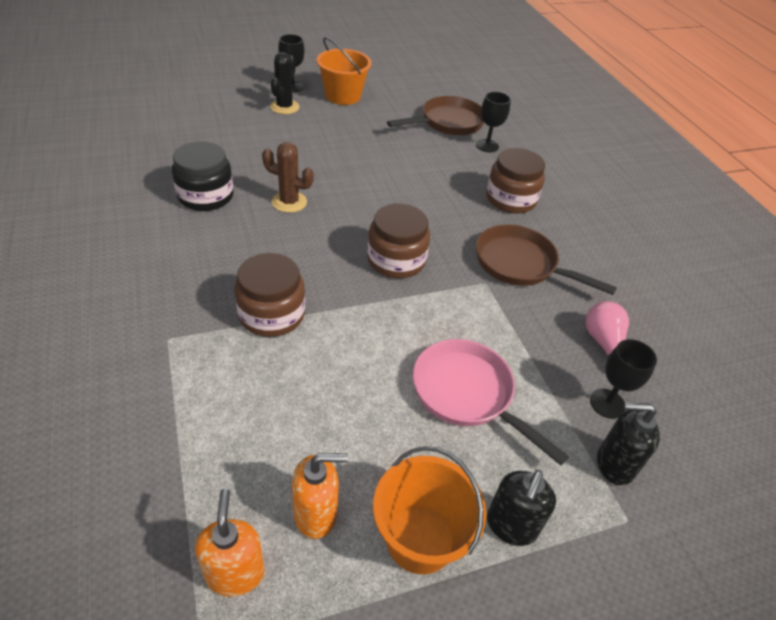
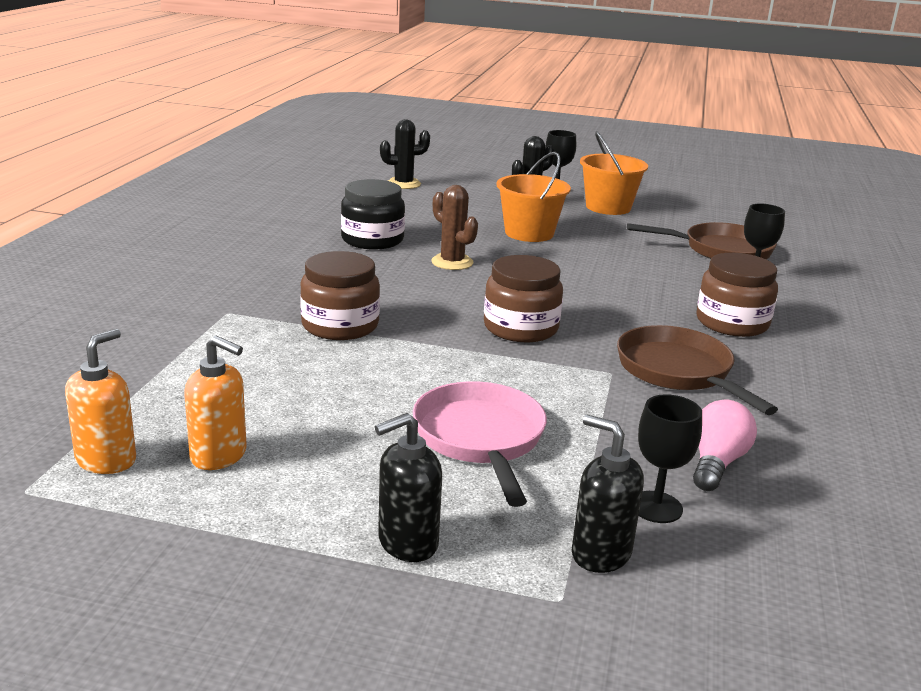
camera: 35 degrees right, 20 degrees down
orange bucket [373,446,486,574] -> orange bucket moved to [496,152,571,242]
none -> black cactus [380,119,430,189]

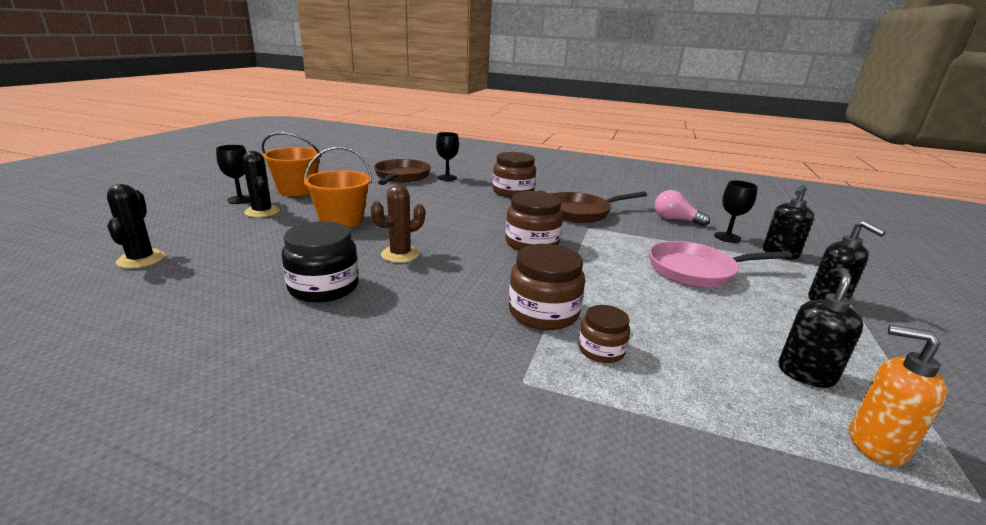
camera: 85 degrees left, 0 degrees up
orange soap dispenser [184,336,247,470] -> black soap dispenser [778,268,863,388]
none -> brown jar [578,305,630,363]

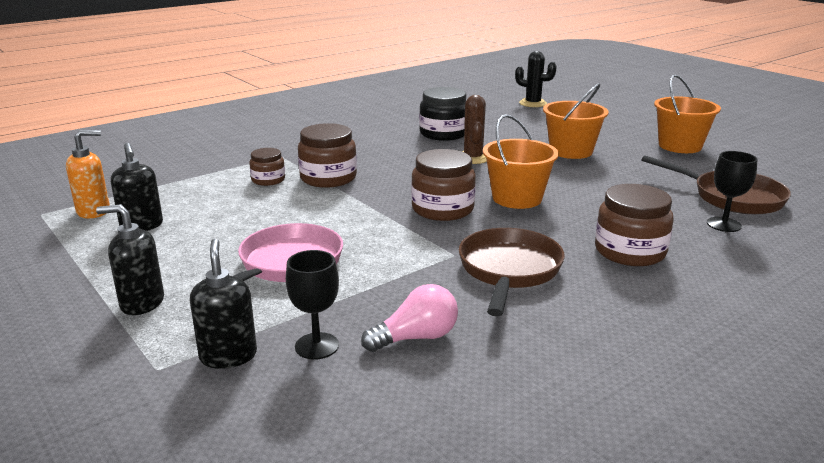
camera: 125 degrees right, 0 degrees up
black goblet [216,145,250,204] -> none
black cactus [243,151,280,218] -> none
none -> orange bucket [483,114,559,209]

